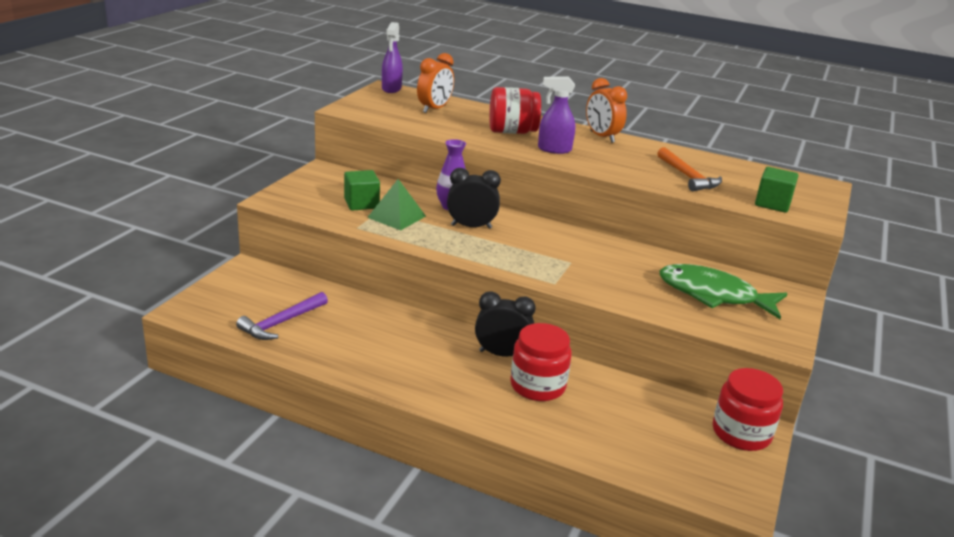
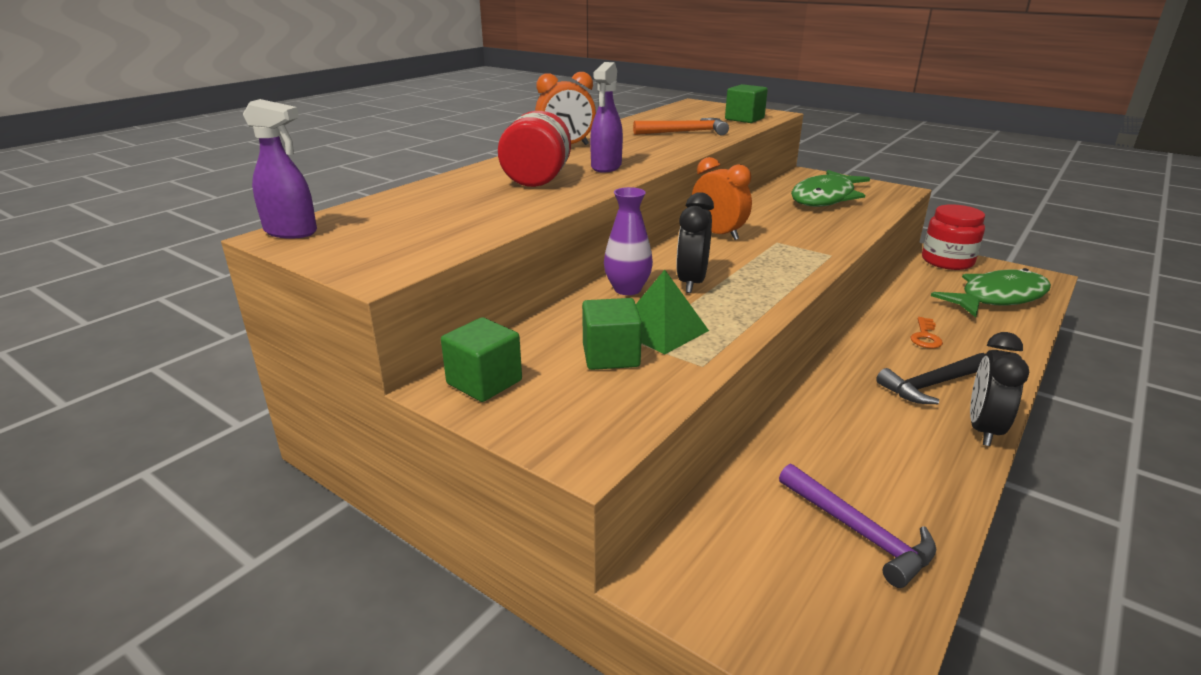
camera: 75 degrees left, 0 degrees up
orange clock [417,53,454,113] -> orange clock moved to [692,157,752,240]
black clock [475,292,536,357] -> black clock moved to [970,332,1029,446]
red jar [510,323,572,401] -> orange key [911,317,943,348]
none -> green cube [441,317,522,402]
none -> black hammer [876,353,985,404]
none -> green fish [931,268,1051,317]

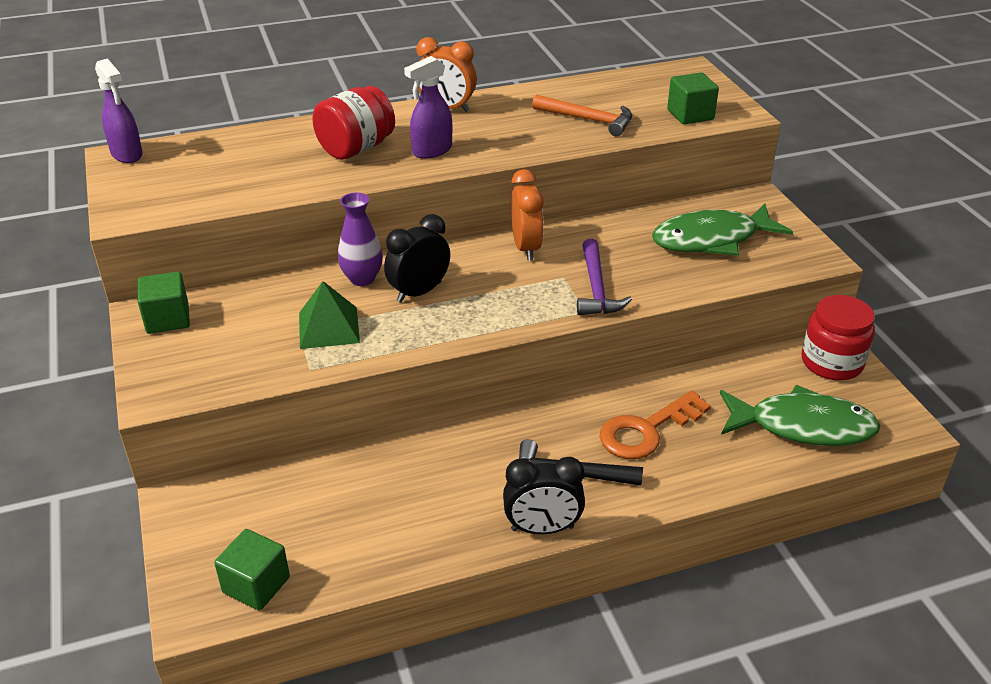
camera: 35 degrees right, 10 degrees up
green cube [582,298,642,370] -> green cube moved to [214,529,290,611]
purple hammer [779,464,936,588] -> purple hammer moved to [577,239,632,315]
orange key [911,317,943,348] -> orange key [599,391,711,459], size x1.84
black clock [970,332,1029,446] -> black clock turned 150 degrees counterclockwise [503,457,585,534]

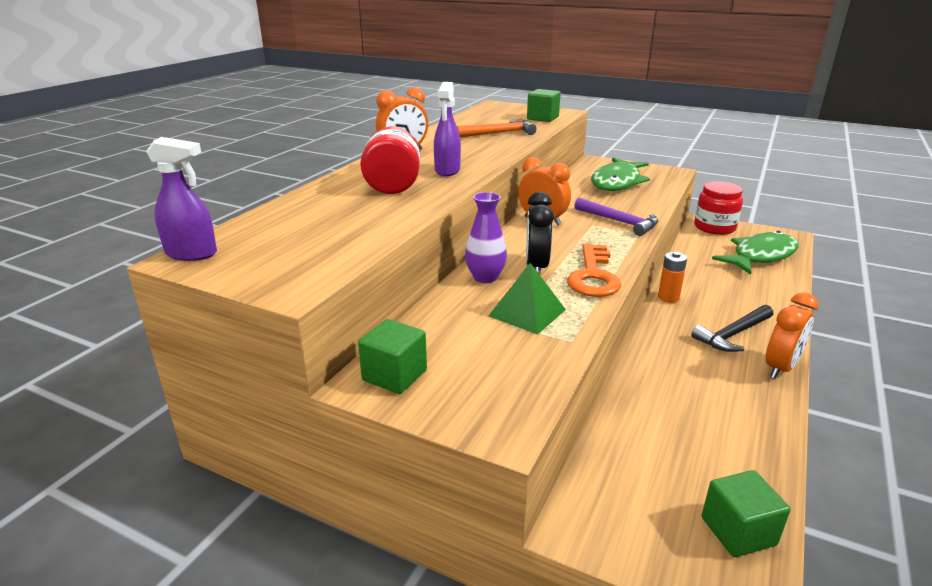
camera: 45 degrees left, 10 degrees down
black clock [503,457,585,534] -> orange clock [766,292,818,379]
orange key [599,391,711,459] -> orange key moved to [567,243,621,297]
none -> orange battery [658,252,687,303]

